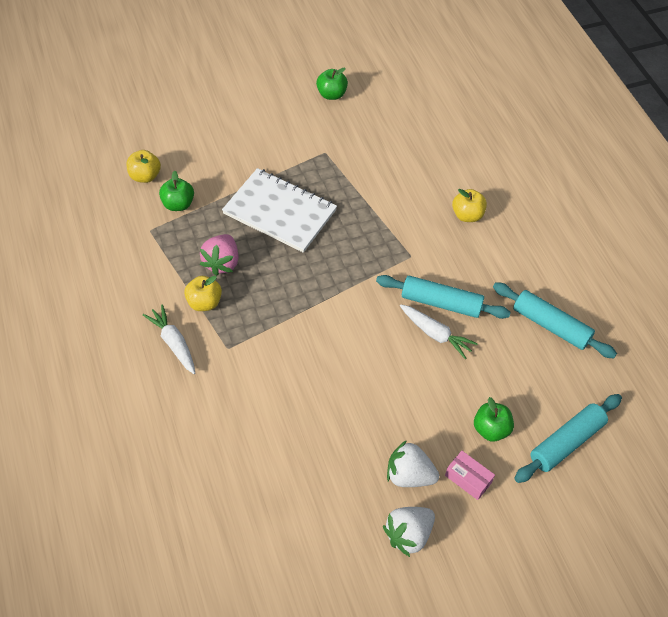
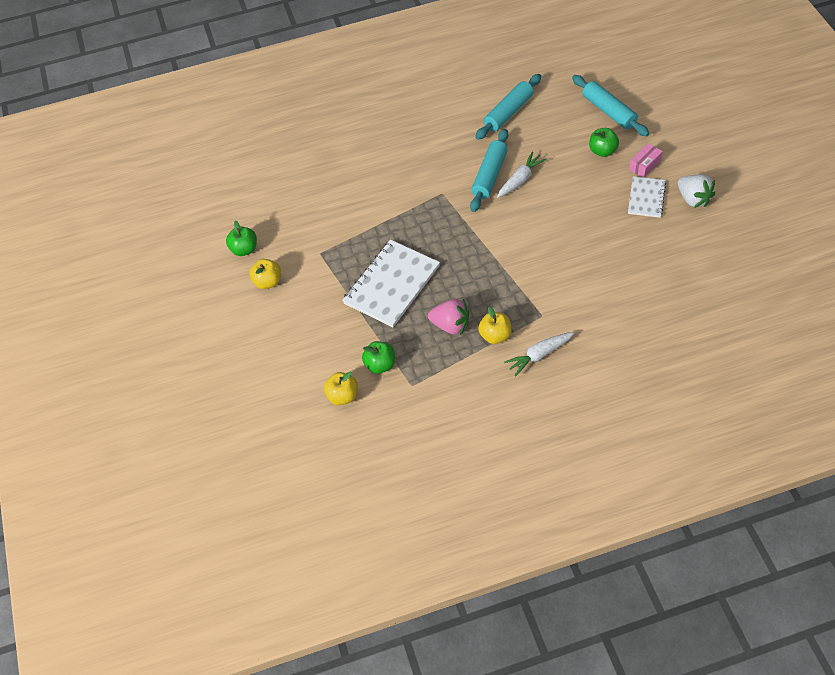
camera: 80 degrees left, 0 degrees up
white strawberry [387,440,439,487] -> white notebook [628,176,666,218]
yellow apple [452,189,487,222] -> yellow apple moved to [249,259,281,289]

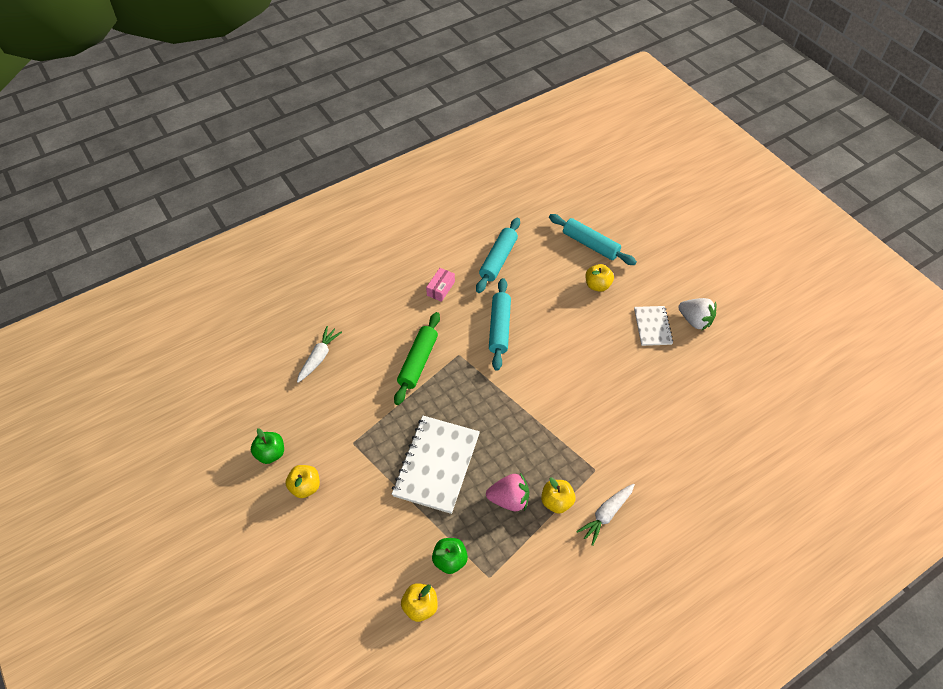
camera: 20 degrees left, 0 degrees up
white carrot [497,151,547,198] -> white carrot moved to [297,326,342,383]
green apple [589,128,619,157] -> yellow apple [586,264,614,292]
pink box [629,143,663,178] -> pink box moved to [426,268,455,302]
none -> green rolling pin [394,312,440,405]

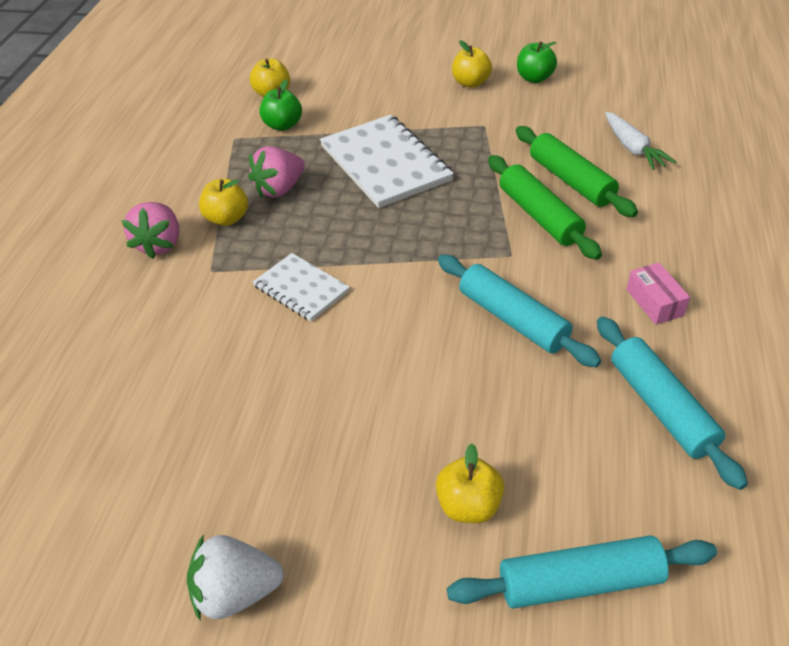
camera: 135 degrees right, 10 degrees down
white carrot [576,484,635,546] -> pink strawberry [121,202,179,259]
white notebook [634,306,673,346] -> white notebook moved to [253,253,350,321]
none -> green rolling pin [516,126,638,217]

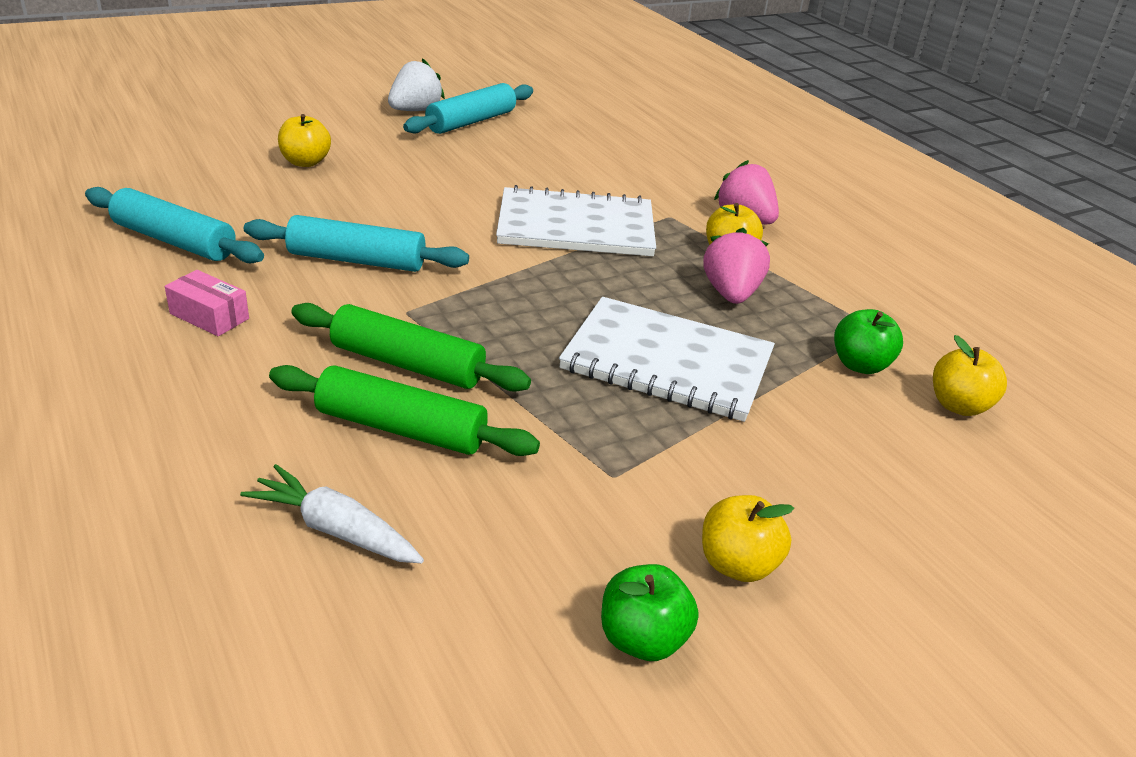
camera: 135 degrees right, 10 degrees down
white notebook [253,253,350,321] -> white notebook [496,185,656,256], size x1.77
turquoise rolling pin [447,535,717,609] -> turquoise rolling pin moved to [403,83,533,134]

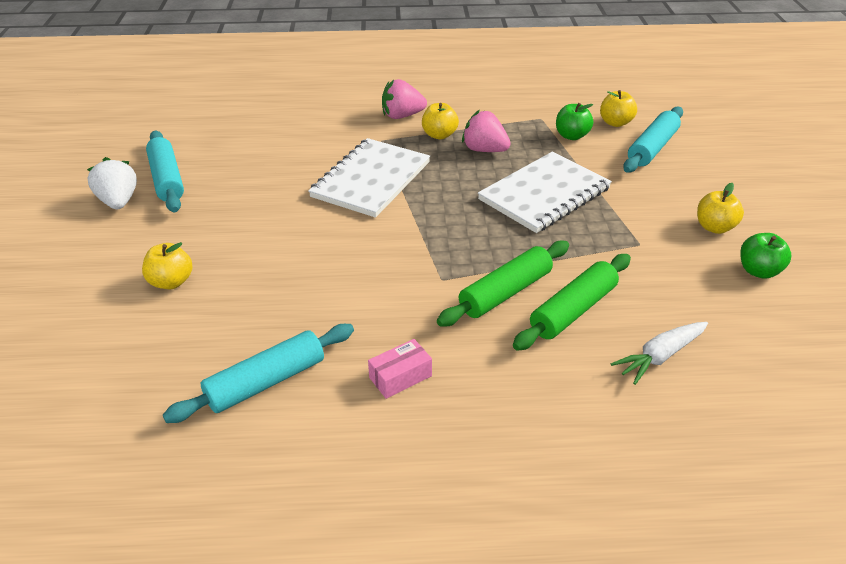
camera: 60 degrees left, 5 degrees up
turquoise rolling pin [244,215,469,272] -> turquoise rolling pin moved to [623,107,683,173]

